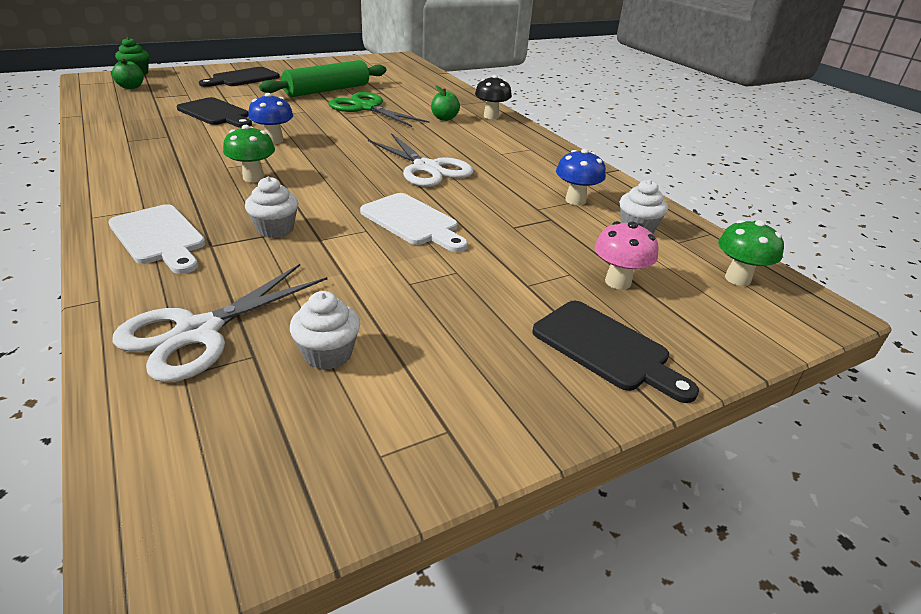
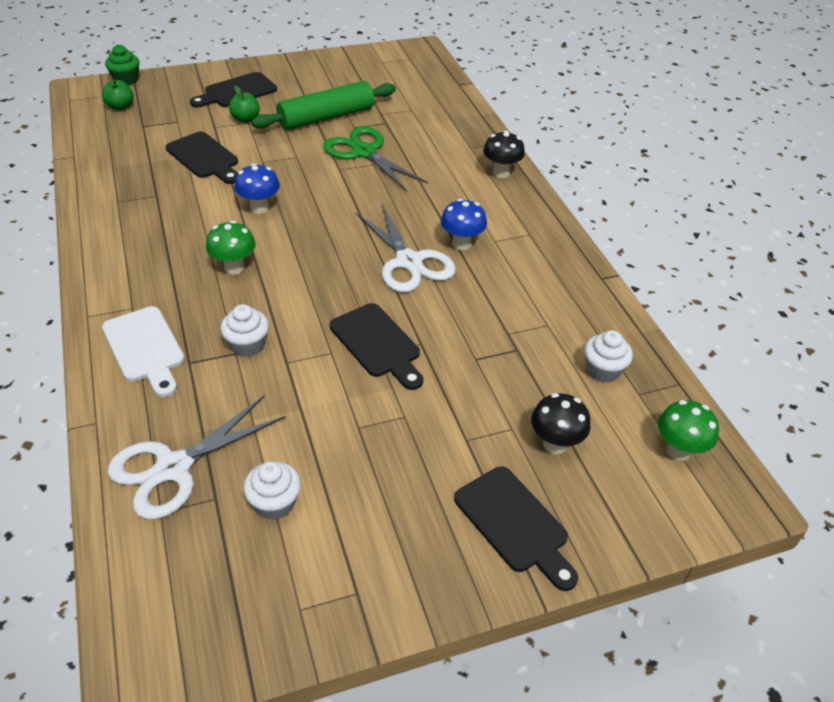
camera: 10 degrees right, 10 degrees up
white cutting board [360,193,468,252] -> black cutting board [330,303,423,390]
green apple [431,86,460,121] -> green apple moved to [229,86,260,123]
blue mushroom [556,148,606,205] -> blue mushroom moved to [441,199,487,250]
pink mushroom [595,221,658,290] -> black mushroom [531,393,590,454]

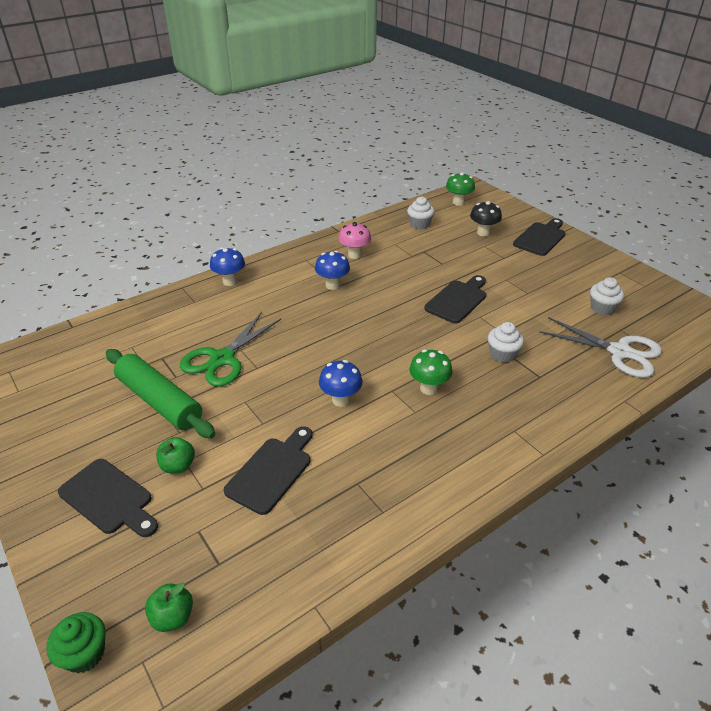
camera: 105 degrees left, 5 degrees down
white cutting board [102,306,185,397] -> none
white scissors [355,204,456,293] -> none
black mushroom [483,131,525,178] -> blue mushroom [210,247,245,286]
none -> pink mushroom [338,222,371,259]

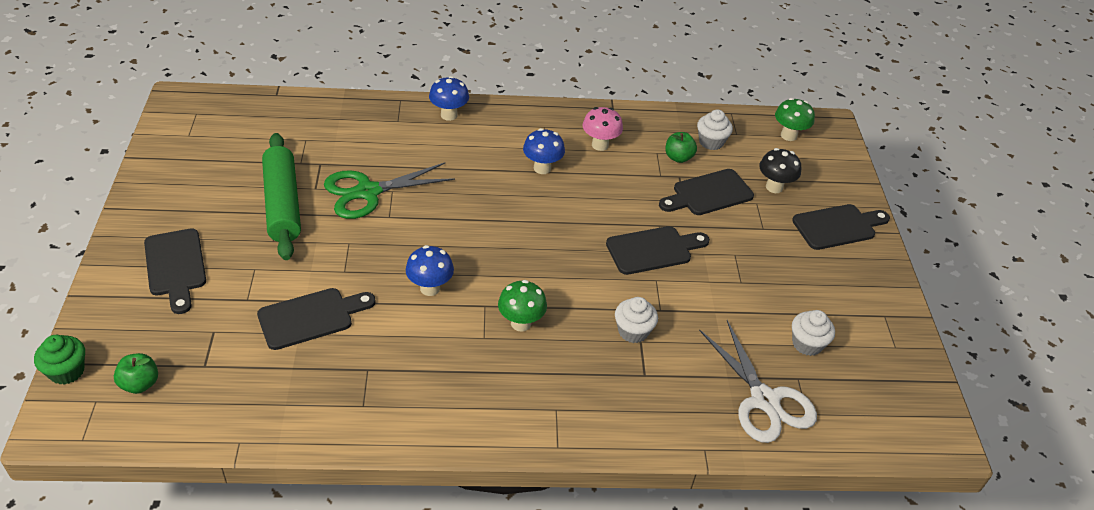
camera: 30 degrees right, 5 degrees up
green apple [156,437,195,473] -> green apple moved to [665,132,697,163]
none -> black cutting board [659,169,754,215]

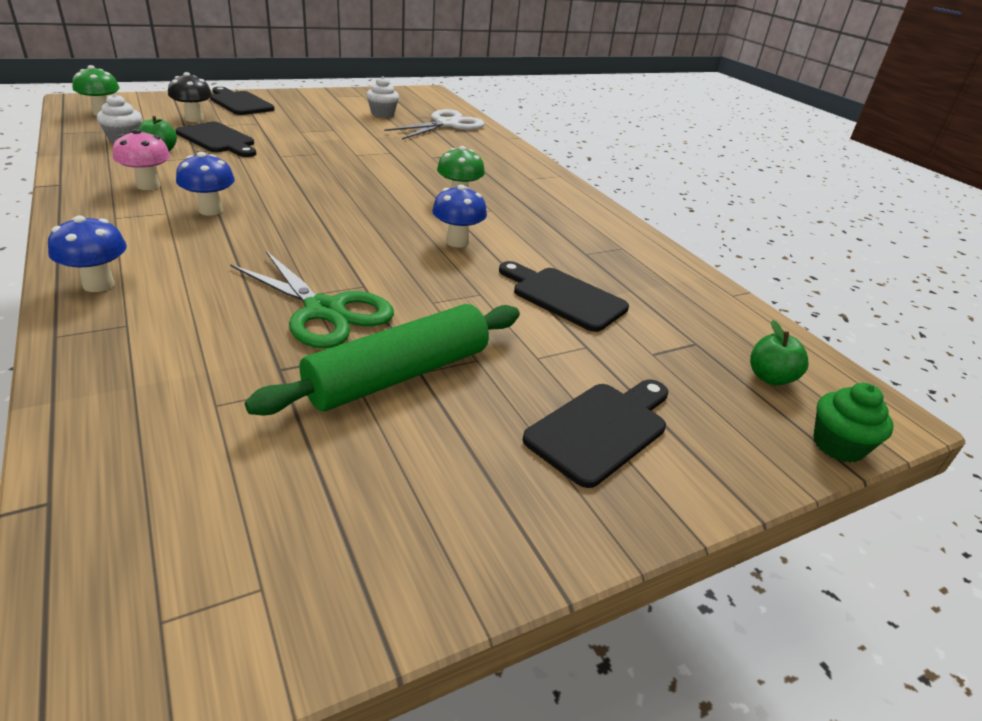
camera: 115 degrees left, 10 degrees down
black cutting board [606,226,710,275] -> none
white cupcake [615,297,658,343] -> none

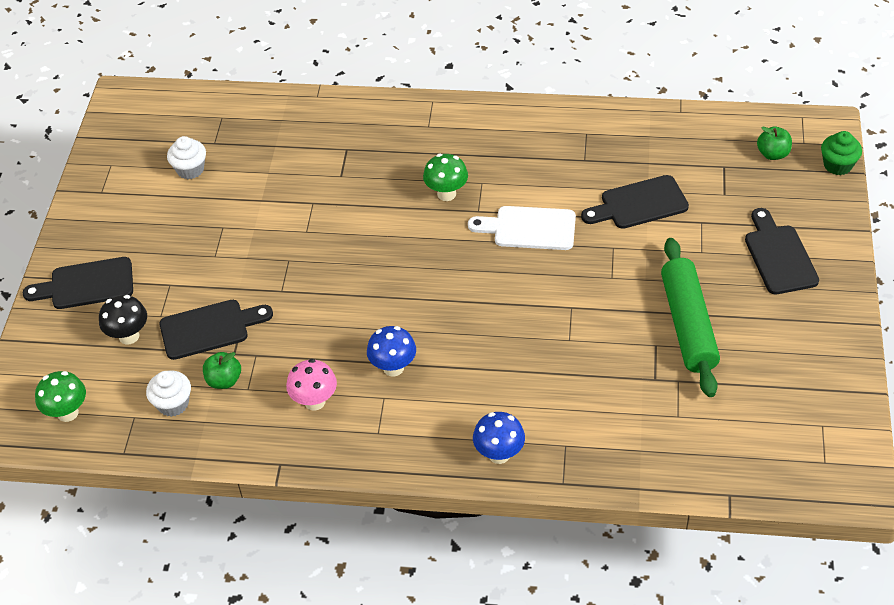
camera: 50 degrees left, 15 degrees up
green scissors [230,251,394,348] -> none
white scissors [384,109,484,140] -> none
blue mushroom [432,185,487,247] -> white cutting board [468,206,576,250]

